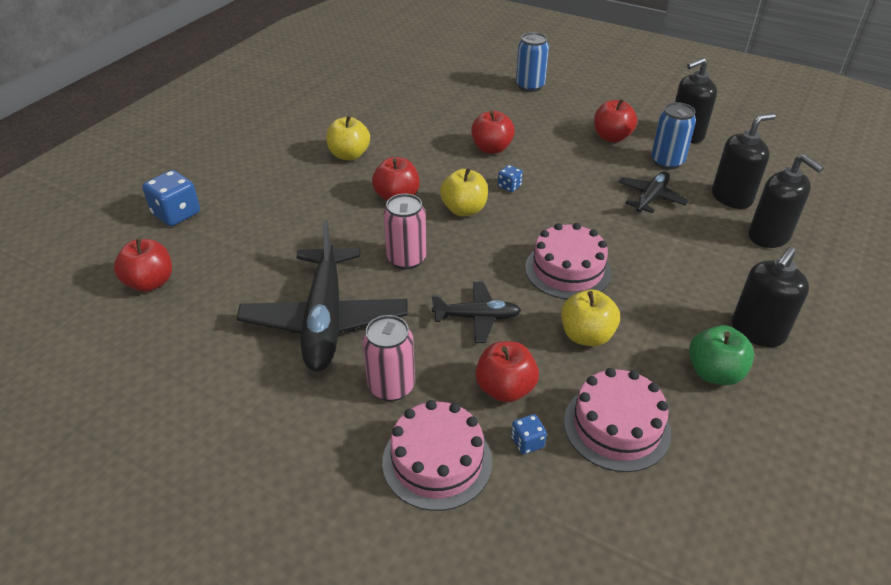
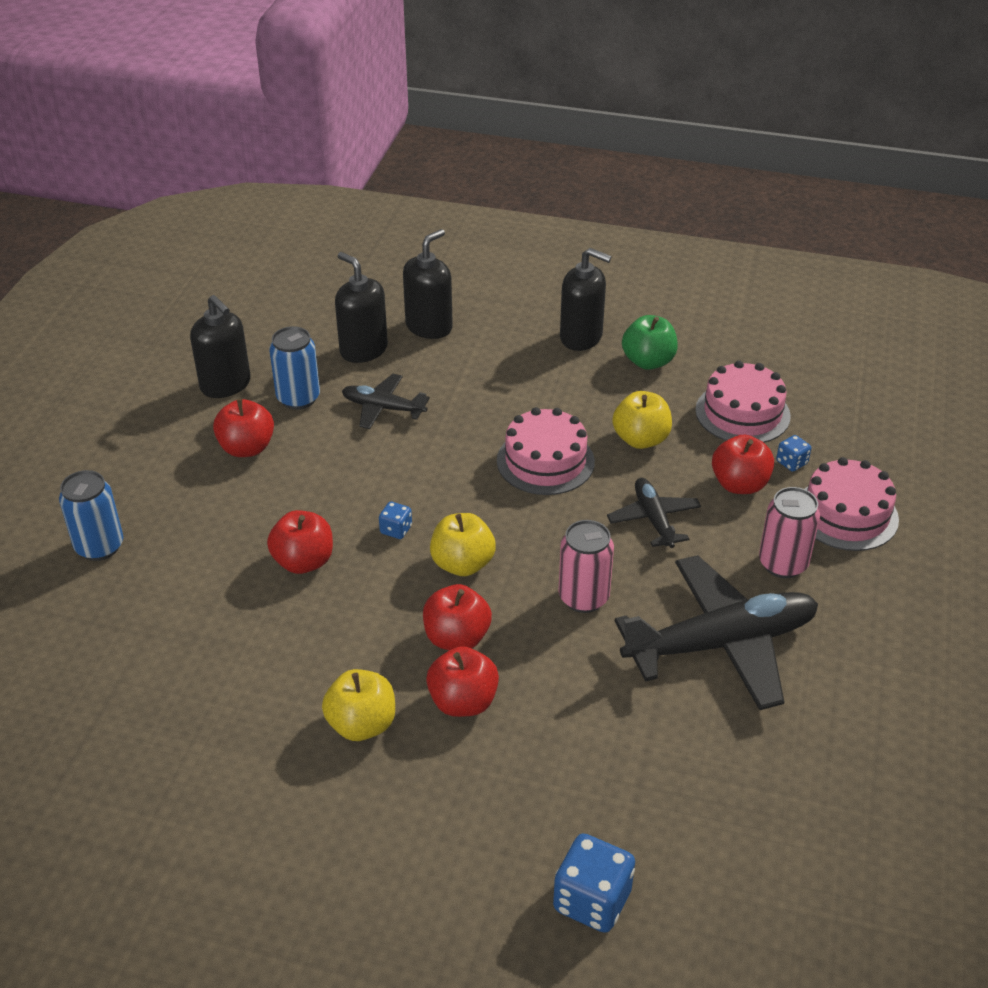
camera: 105 degrees left, 0 degrees up
red apple [114,238,172,292] -> red apple moved to [426,646,499,717]

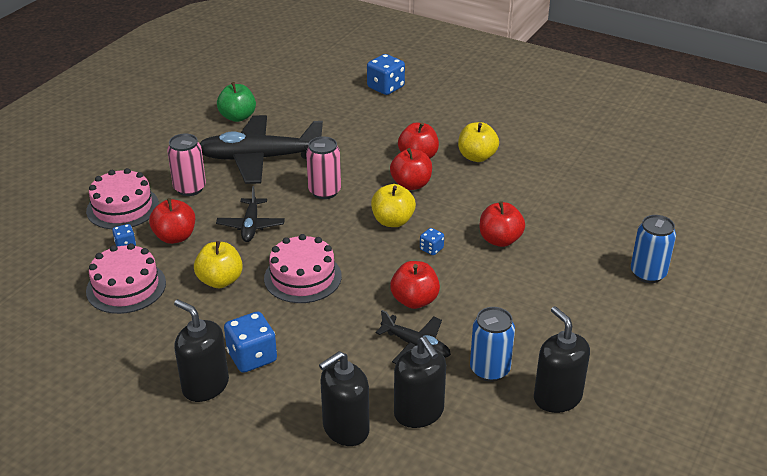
camera: 165 degrees left, 5 degrees down
red apple [213,399,274,457] -> red apple moved to [390,261,440,309]
green apple [622,315,678,370] -> green apple moved to [217,82,256,122]
none -> blue dice [224,311,277,373]

